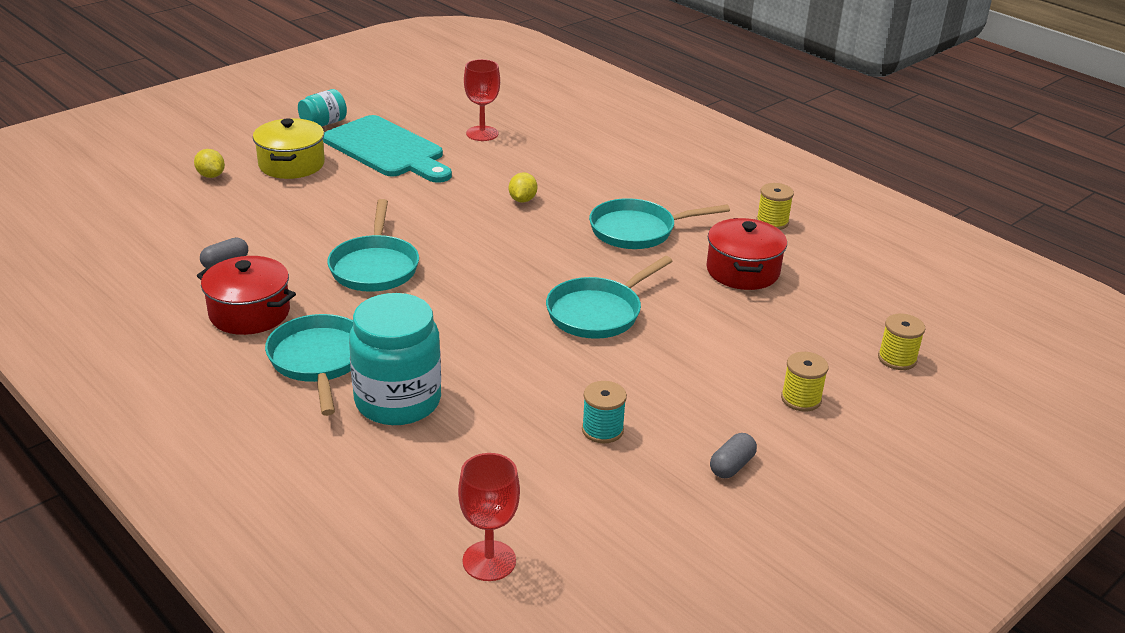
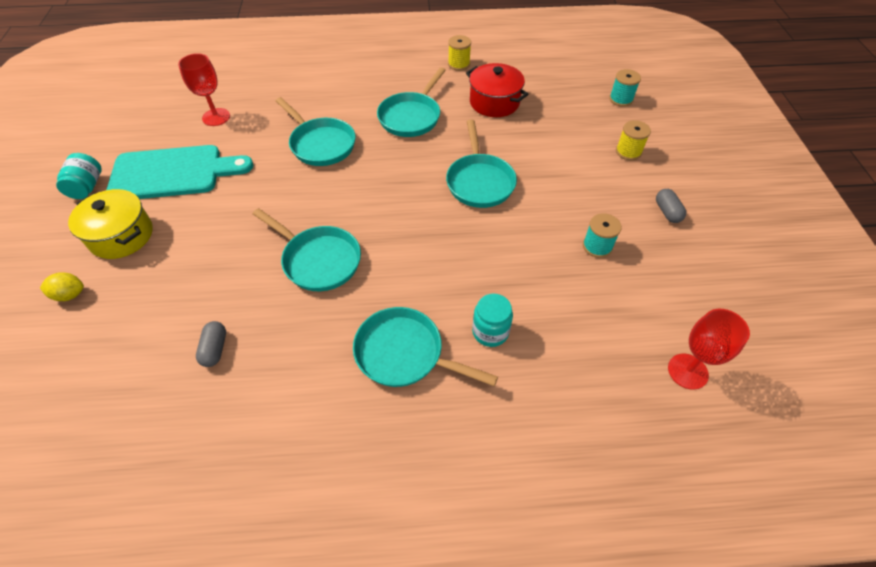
camera: 50 degrees left, 20 degrees up
red pot [197,256,296,335] -> none
turquoise jar [349,293,441,425] -> turquoise jar [472,294,513,347], size x0.53
yellow lemon [509,173,537,202] -> turquoise pan [276,97,356,166]
yellow spool [878,314,925,370] -> turquoise spool [609,69,641,107]

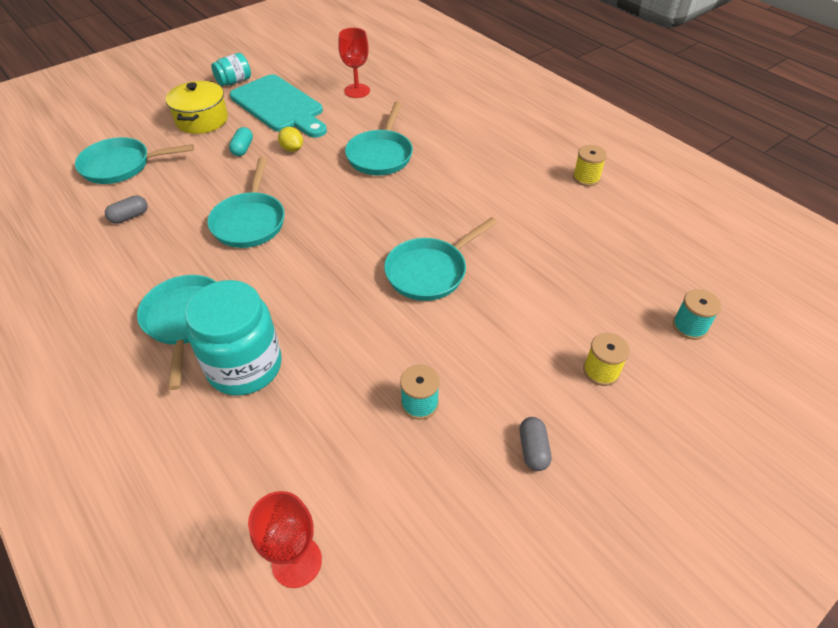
camera: 55 degrees right, 5 degrees down
yellow lemon [40,272,84,301] -> yellow lemon moved to [278,127,303,152]
turquoise pan [377,67,446,137] -> turquoise pan moved to [75,137,194,184]
red pot [466,63,528,117] -> none
turquoise jar [472,294,513,347] -> turquoise jar [185,280,282,395], size x1.89
grey capsule [656,189,686,223] -> grey capsule turned 45 degrees counterclockwise [520,417,551,471]
none -> turquoise capsule [229,127,253,156]

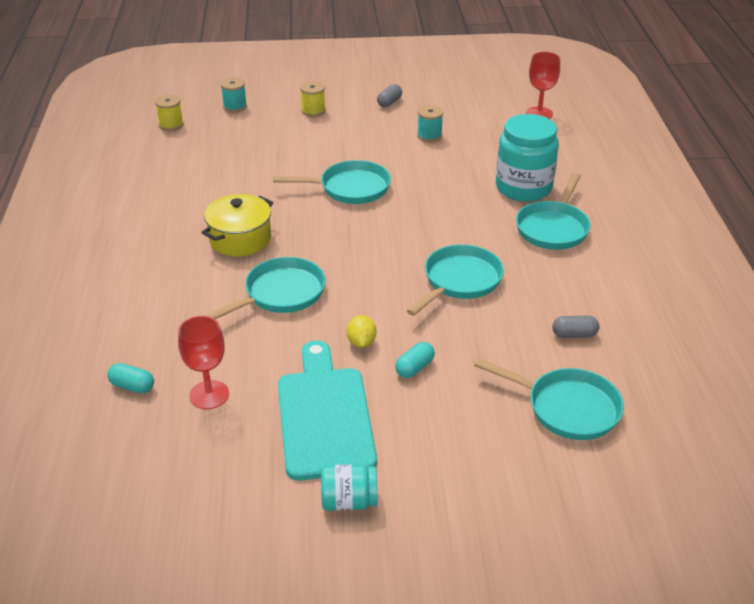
camera: 145 degrees left, 10 degrees down
yellow pot [166,81,228,134] -> yellow pot moved to [201,194,273,256]
yellow spool [573,145,607,186] -> yellow spool moved to [155,95,184,131]
none -> turquoise capsule [107,363,154,393]

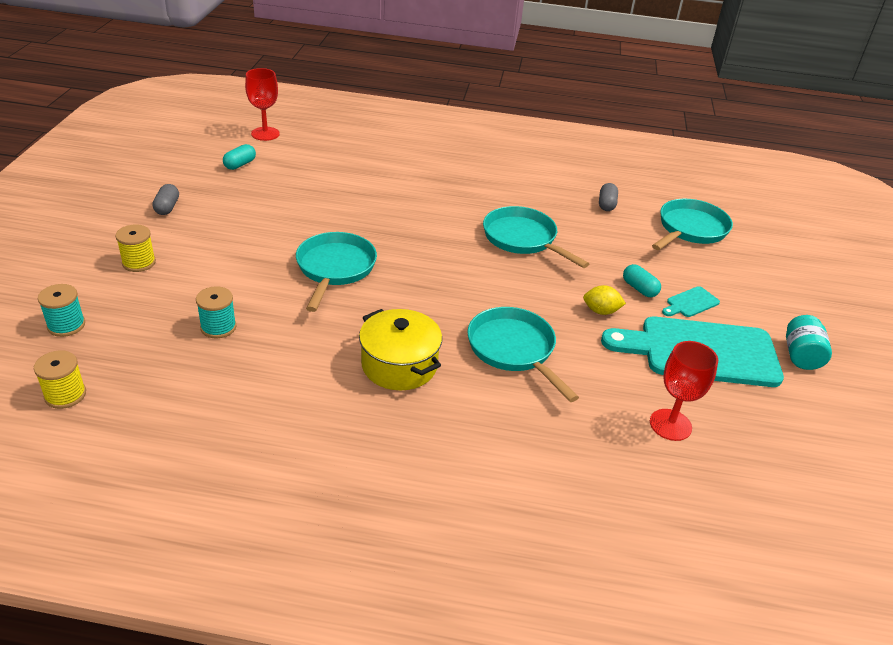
camera: 80 degrees left, 0 degrees up
turquoise capsule [107,363,154,393] -> turquoise capsule moved to [223,144,256,170]
grey capsule [377,84,402,107] -> grey capsule turned 45 degrees clockwise [152,184,179,215]
turquoise spool [417,105,443,142] -> turquoise spool moved to [196,286,236,338]
turquoise jar [496,114,559,202] -> none
turquoise pan [516,173,591,250] -> none
none -> turquoise cutting board [662,286,720,317]

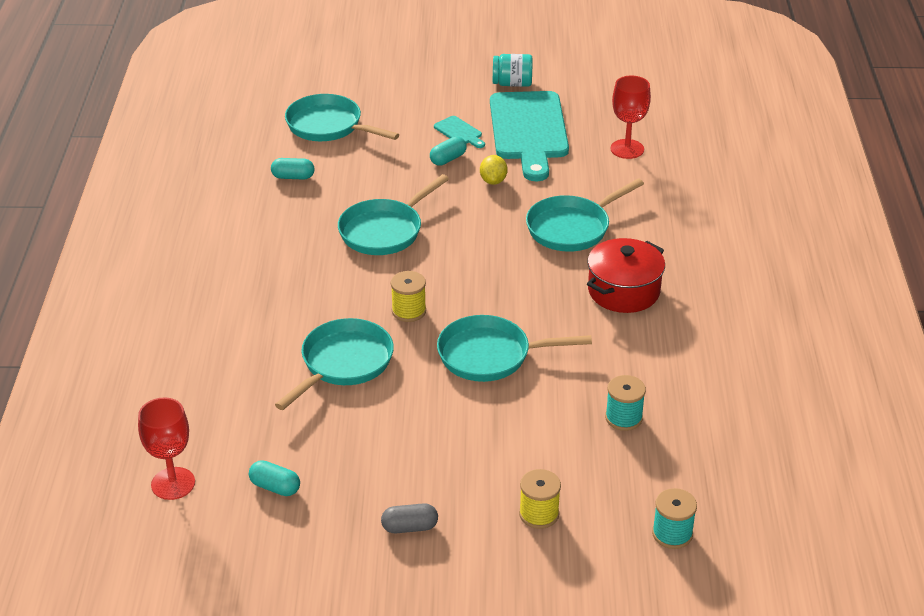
camera: 95 degrees left, 0 degrees up
yellow spool [34,350,86,409] -> yellow spool moved to [391,271,426,322]
yellow pot [359,309,442,390] -> red pot [587,238,665,313]
grey capsule [599,183,618,211] -> turquoise capsule [271,158,314,180]
none -> turquoise pan [275,318,394,410]

